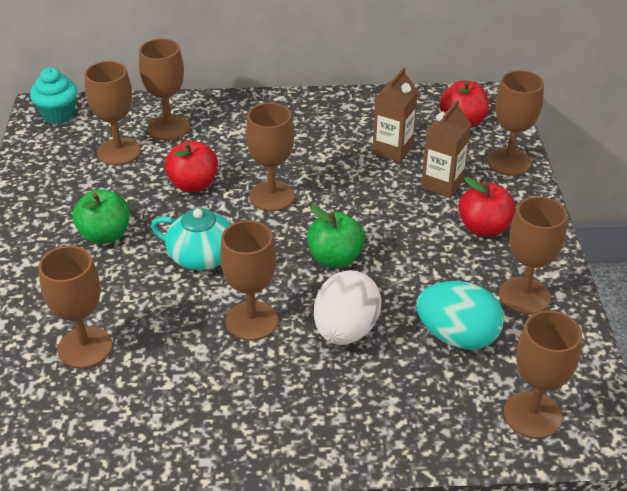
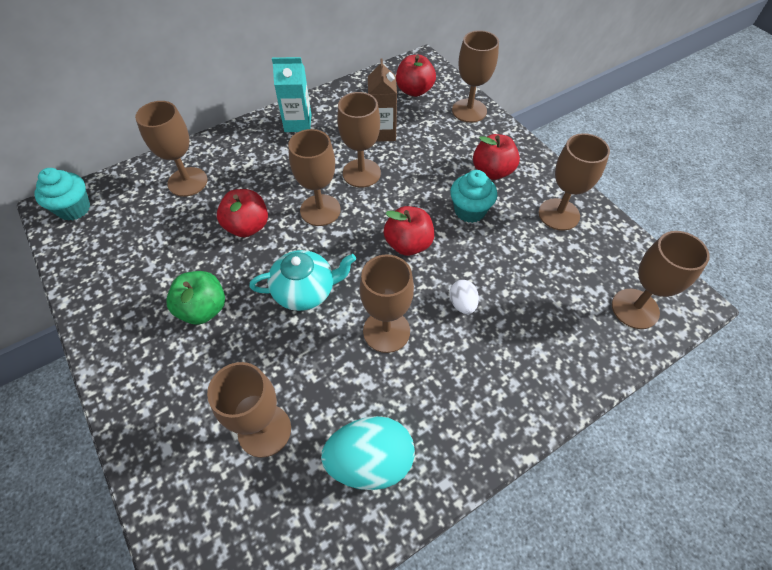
camera: 30 degrees left, 15 degrees up
brown goblet [85,61,141,165] -> brown goblet moved to [337,92,381,188]
green apple [307,206,365,268] -> red apple [384,206,434,256]
white egg [314,270,382,345] -> white egg [449,280,479,314], size x0.50
turquoise egg [416,281,504,350] -> turquoise egg moved to [321,416,415,490]
brown carton [421,100,471,198] -> none
none -> turquoise carton [272,57,311,132]
none -> turquoise cupcake [450,170,497,223]

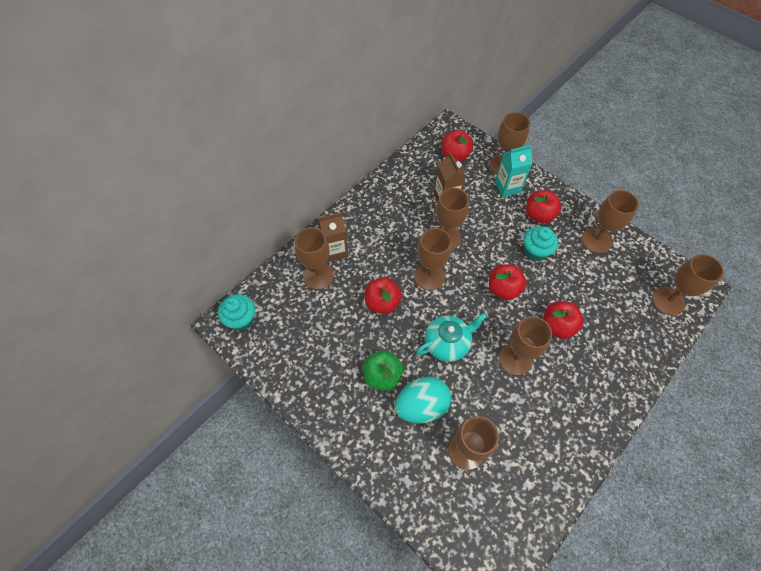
camera: 15 degrees left, 5 degrees up
turquoise carton [272,57,311,132] -> turquoise carton moved to [495,145,532,197]
turquoise egg [321,416,415,490] -> turquoise egg moved to [395,376,451,423]
white egg [449,280,479,314] -> red apple [543,301,584,339]
none -> brown carton [318,212,349,262]

